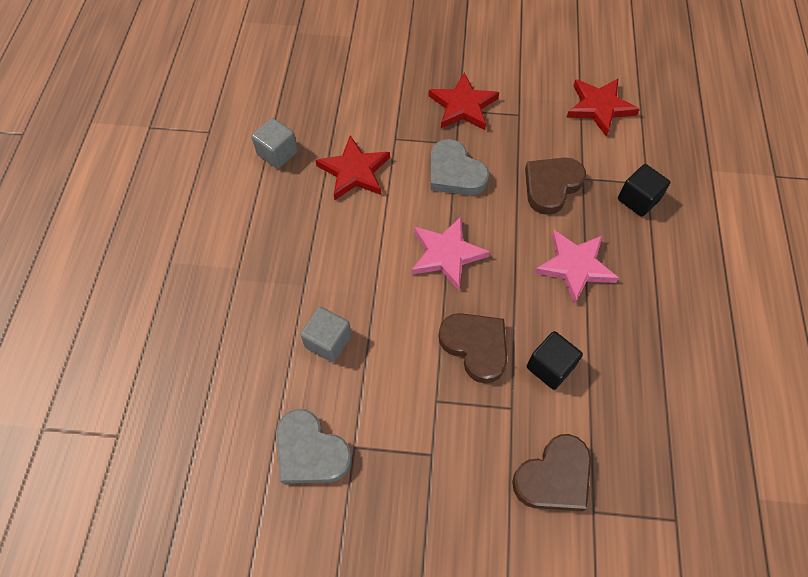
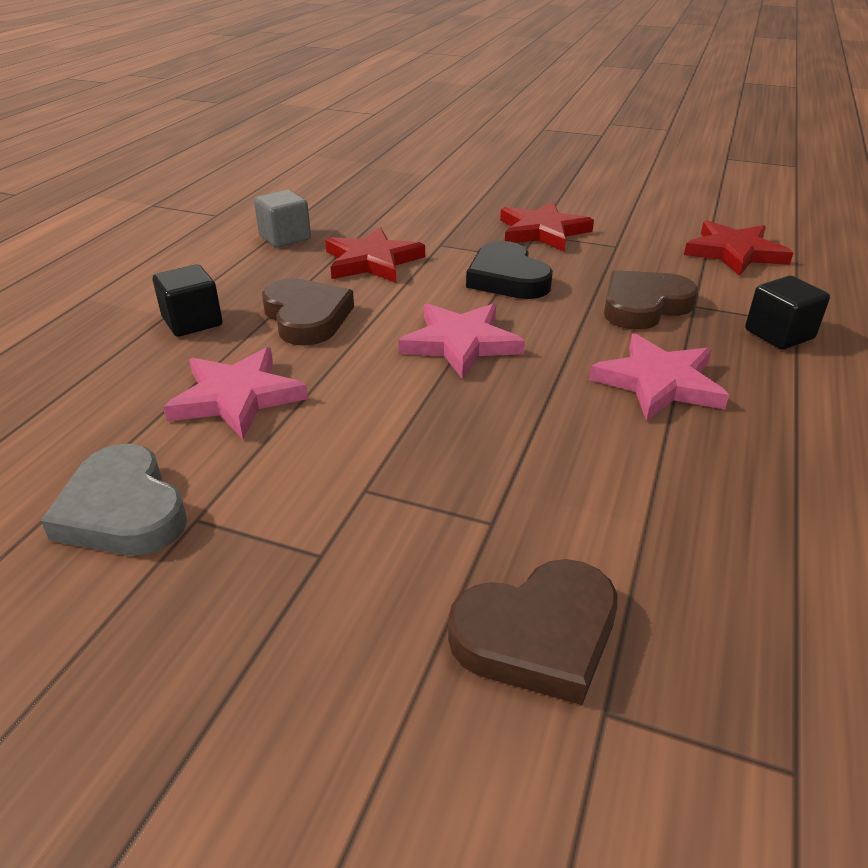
camera: 15 degrees right, 25 degrees down
grey cube [300,306,352,362] -> pink star [163,347,308,439]
grey heart [431,139,489,195] -> black heart [466,241,553,299]
brown heart [438,313,507,383] -> brown heart moved to [262,278,354,346]
black cube [527,331,583,390] -> black cube moved to [153,264,222,337]

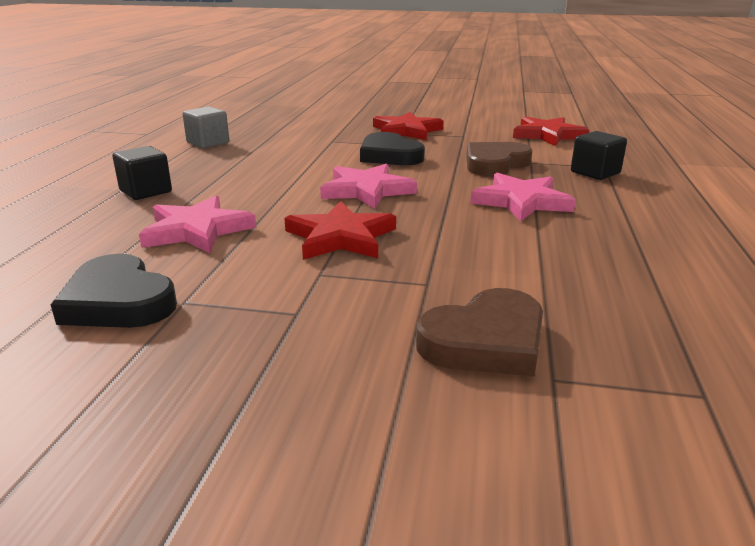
camera: 10 degrees left, 10 degrees down
grey heart [41,444,187,555] -> black heart [51,254,177,328]
brown heart [262,278,354,346] -> none
red star [325,227,425,283] -> red star moved to [285,201,396,260]

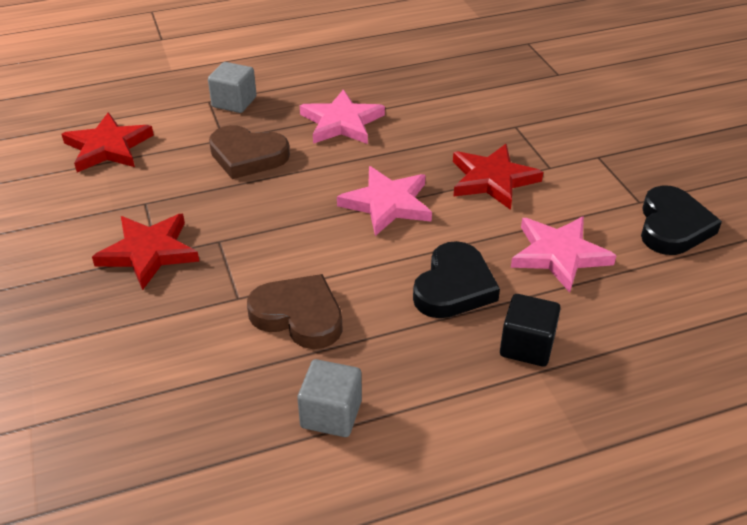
camera: 120 degrees left, 15 degrees up
black heart [360,132,425,165] -> black heart moved to [413,241,500,318]
brown heart [416,288,543,376] -> brown heart moved to [247,274,343,349]
black cube [571,131,627,180] -> grey cube [208,62,257,113]

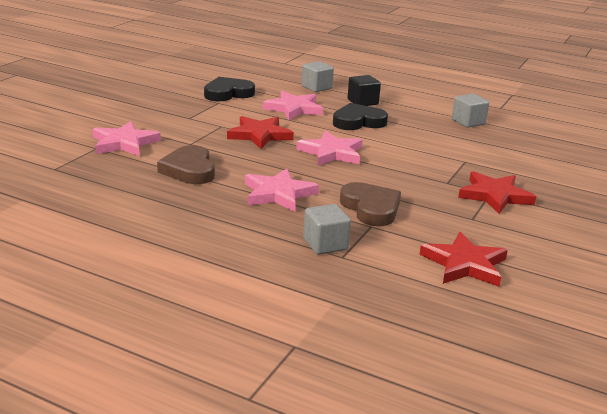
camera: 135 degrees left, 15 degrees down
brown heart [247,274,343,349] -> brown heart moved to [157,145,215,184]
none -> pink star [92,121,161,156]
none -> grey cube [301,61,334,92]

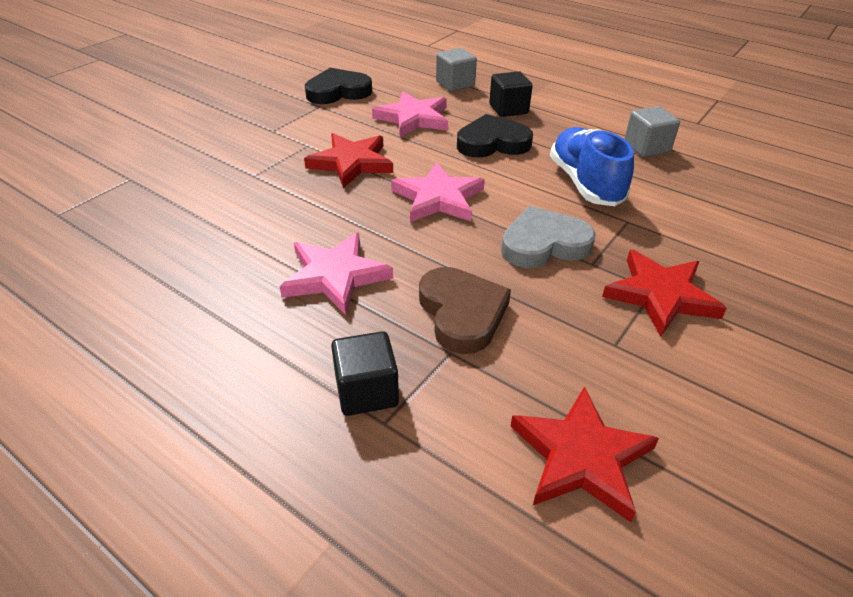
camera: 10 degrees right, 15 degrees up
pink star [92,121,161,156] -> none
brown heart [157,145,215,184] -> none
grey cube [303,204,351,254] -> black cube [331,331,399,416]
none -> grey heart [501,206,596,268]
none -> blue shoe [550,127,634,206]

